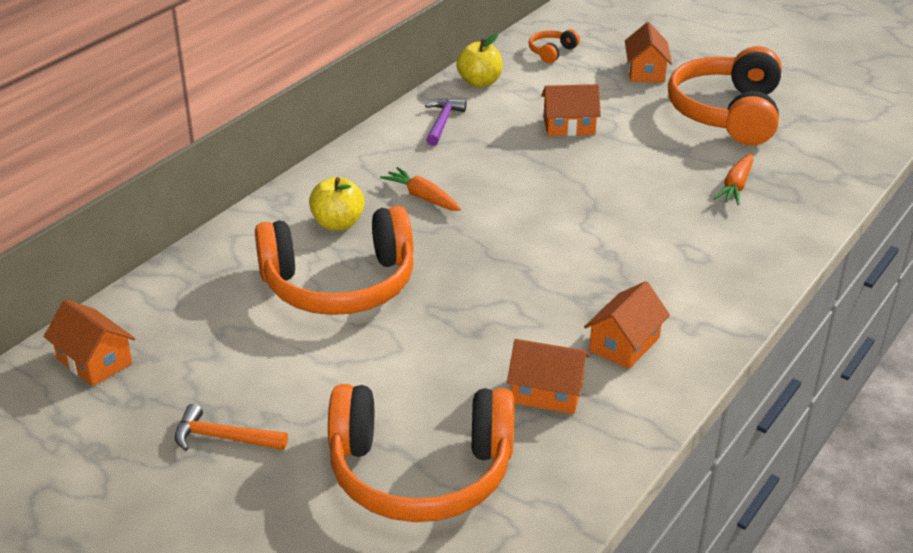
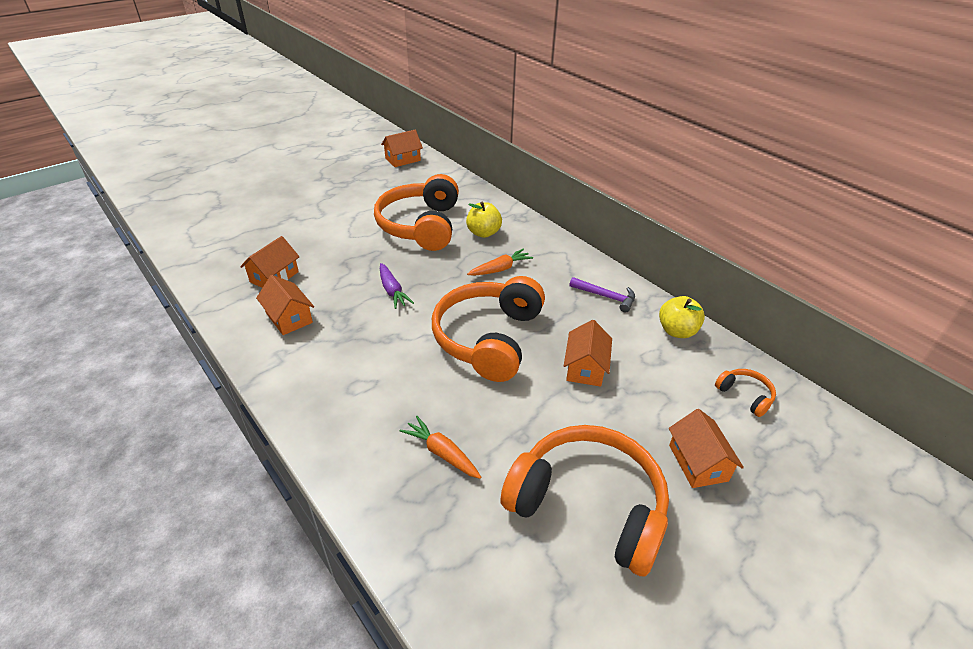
camera: 105 degrees right, 5 degrees up
orange hammer [175,404,288,451] -> none
orange headphones [328,384,514,522] -> orange headphones moved to [432,276,545,382]
orange house [625,22,672,83] -> orange house turned 60 degrees clockwise [669,409,744,488]
none -> purple carrot [380,263,414,309]

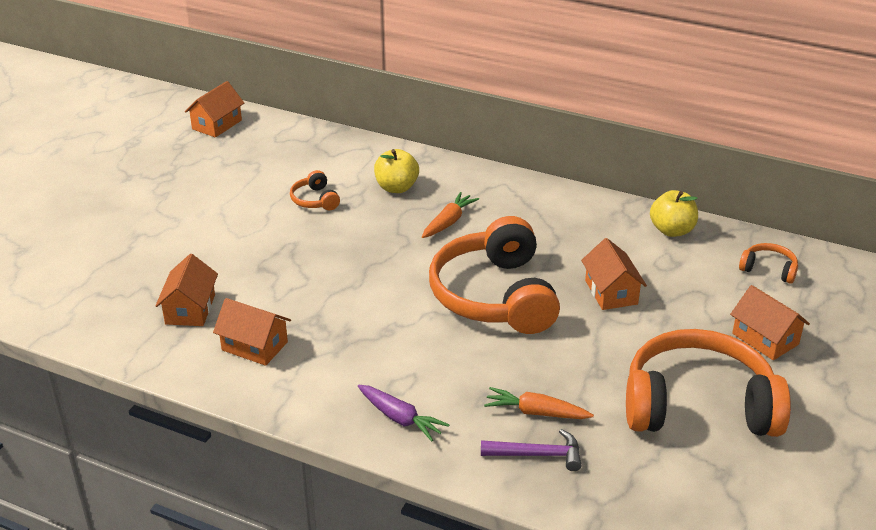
camera: 25 degrees left, 5 degrees down
orange headphones [374,174,459,251] -> orange headphones [290,170,340,210], size x0.42
purple carrot [380,263,414,309] -> purple carrot moved to [358,385,449,441]
purple hammer [569,277,635,313] -> purple hammer moved to [481,429,581,471]

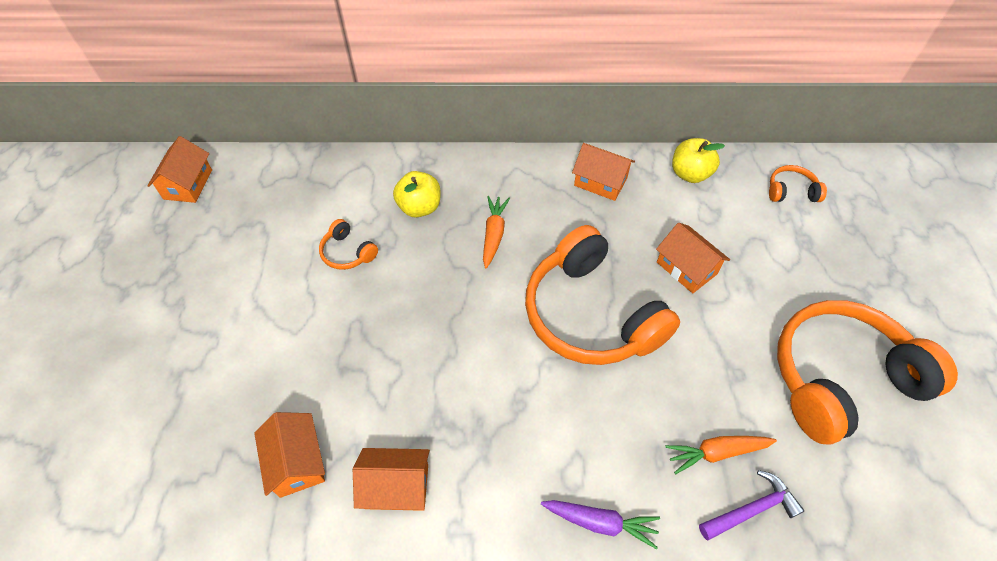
camera: 25 degrees left, 20 degrees up
orange house [730,285,810,360] -> orange house moved to [572,143,635,201]

